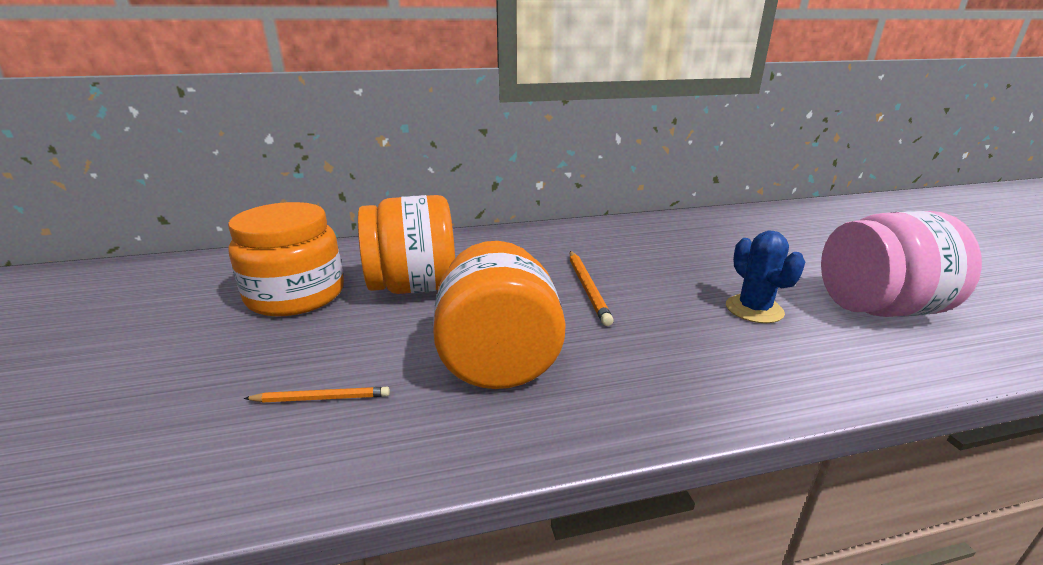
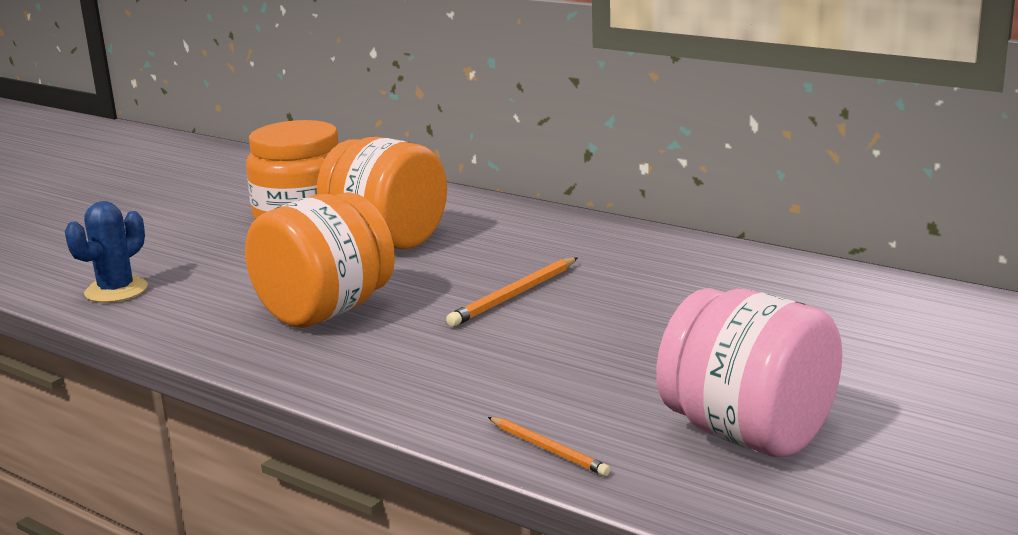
camera: 50 degrees right, 5 degrees down
orange pencil [244,387,390,402] -> orange pencil moved to [488,417,610,476]
blue cactus [726,231,805,323] -> blue cactus moved to [65,201,148,303]

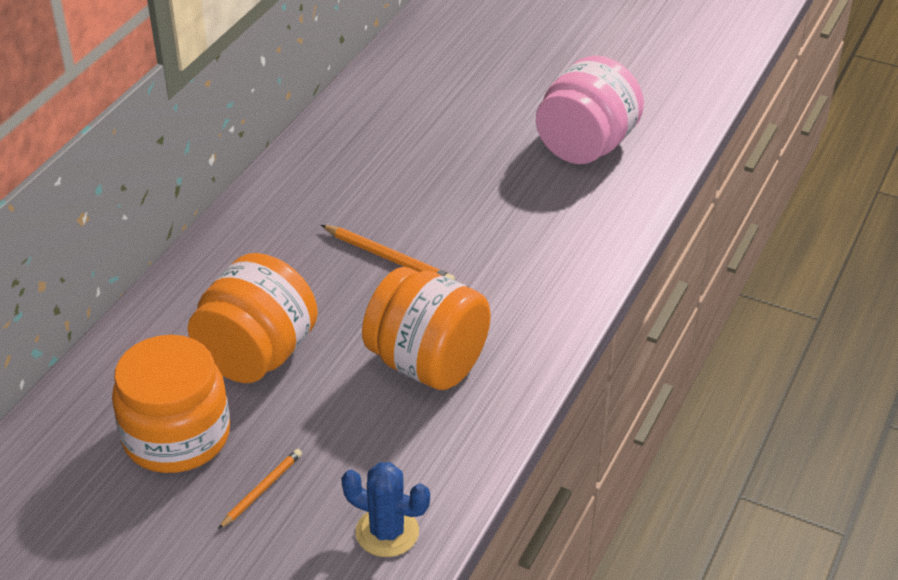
camera: 100 degrees left, 20 degrees up
orange pencil [488,417,610,476] -> orange pencil moved to [218,449,302,529]

